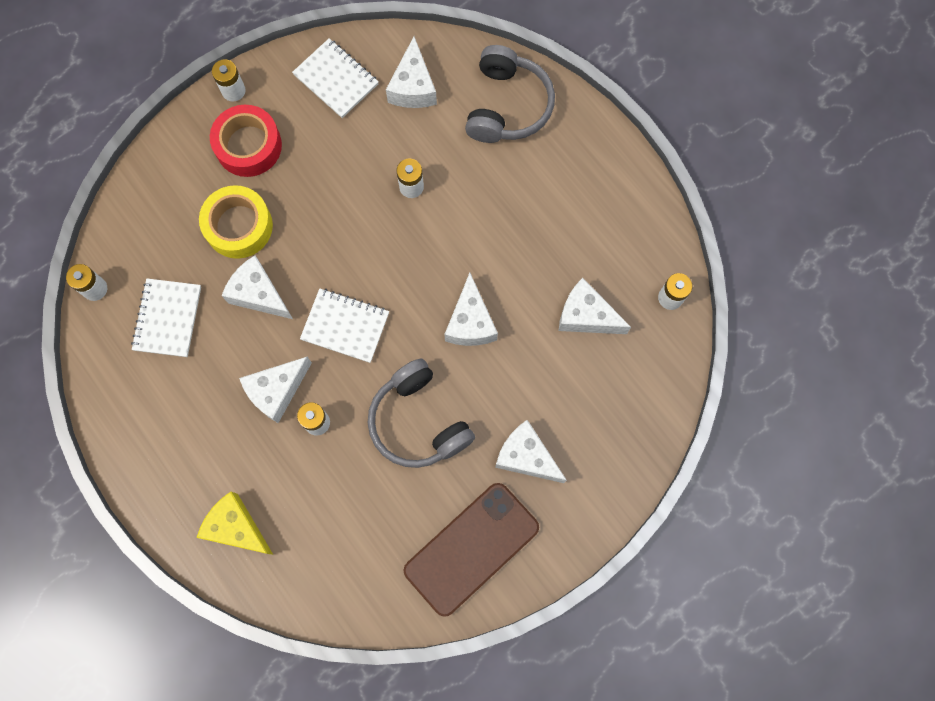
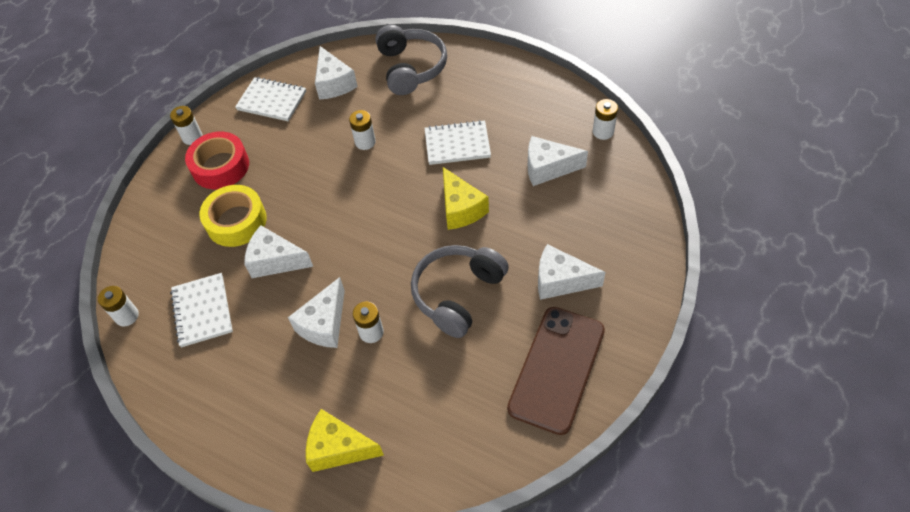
camera: 20 degrees left, 20 degrees down
white notebook [300,288,389,363] -> white notebook moved to [425,120,491,165]
grey headphones [368,359,475,468] -> grey headphones turned 90 degrees clockwise [411,245,509,338]
white cheese [444,273,498,346] -> yellow cheese [443,167,489,230]

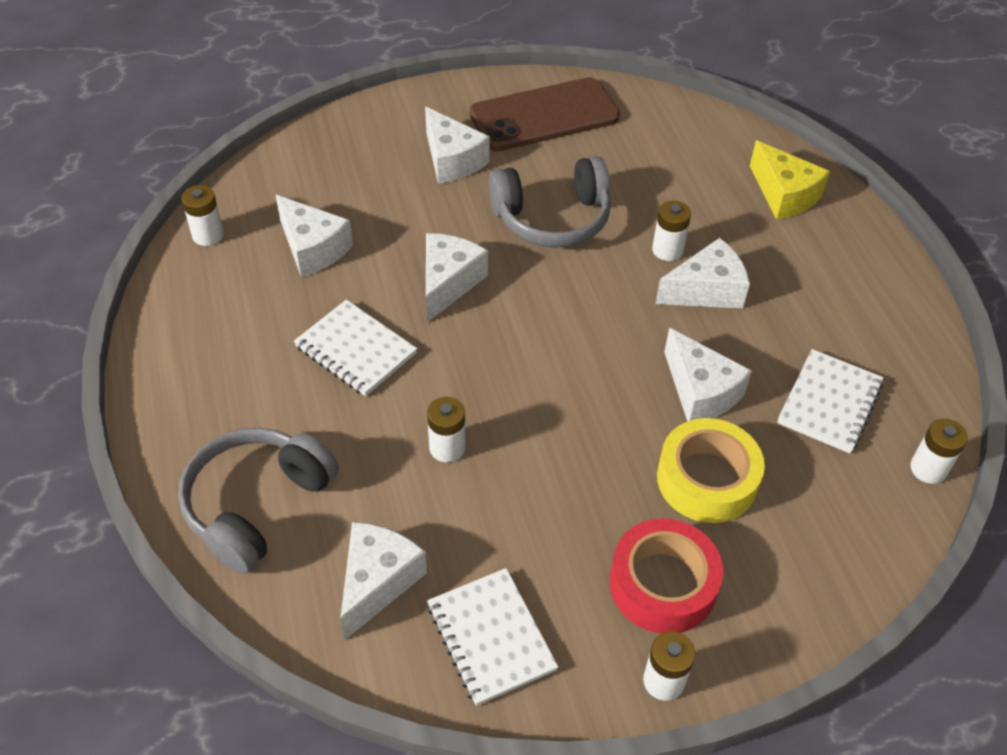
camera: 140 degrees left, 5 degrees down
yellow cheese [443,167,489,230] -> white cheese [426,233,488,322]

